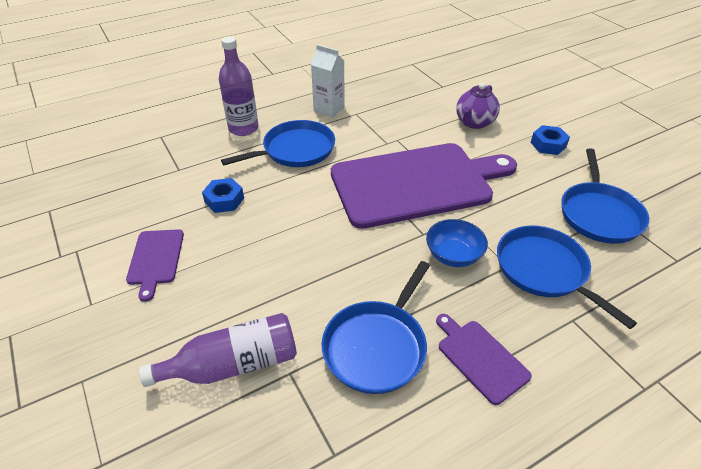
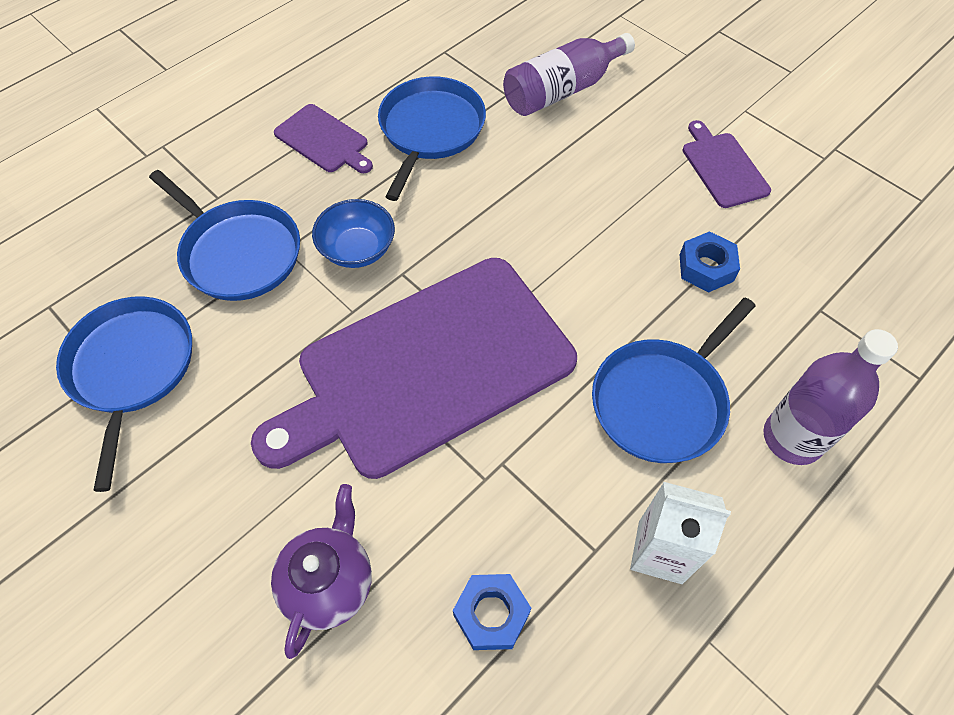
camera: 165 degrees right, 15 degrees up
blue nut [530,125,570,155] -> blue nut moved to [453,574,531,650]

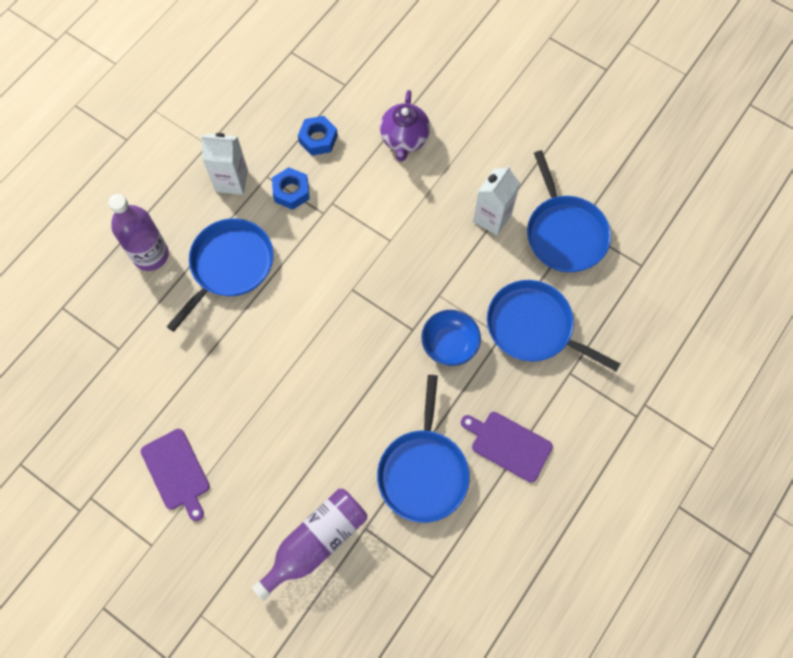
camera: 170 degrees right, 10 degrees up
purple cutting board [251,258,577,479] -> none
blue nut [680,231,740,292] -> blue nut moved to [272,167,310,210]
none -> white carton [473,166,520,236]

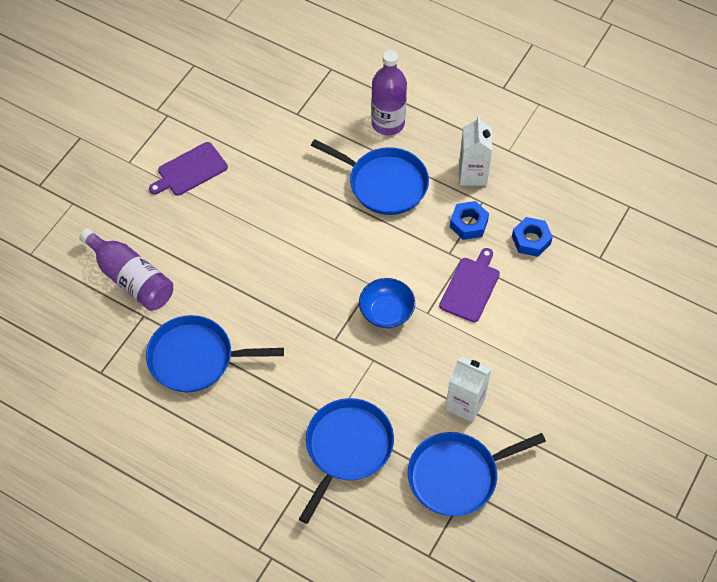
camera: 85 degrees right, 10 degrees down
purple teapot [380,90,430,162] -> none
blue bowl [421,310,481,366] -> blue bowl moved to [359,278,415,328]
purple cutting board [461,412,553,483] -> purple cutting board moved to [439,248,500,322]

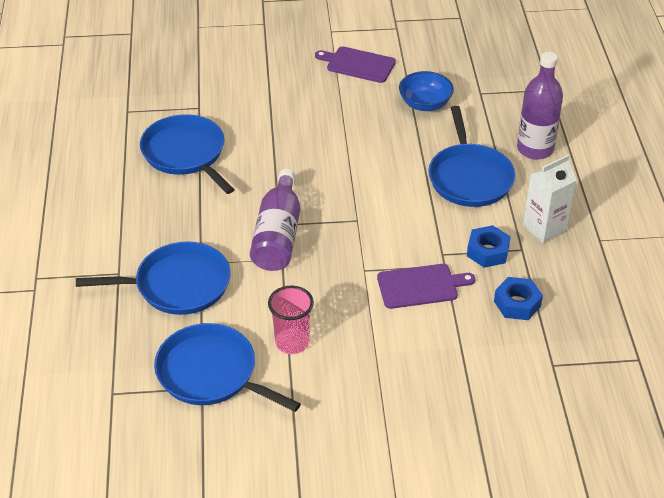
camera: 55 degrees right, 15 degrees down
purple bottle [79,228,173,311] -> purple bottle moved to [250,169,300,271]
blue bowl [359,278,415,328] -> blue bowl moved to [399,71,454,111]
white carton [446,356,492,423] -> pink cup [268,286,314,354]

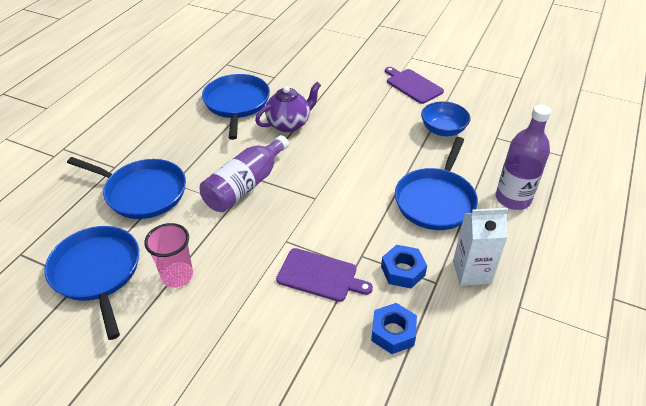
camera: 30 degrees right, 0 degrees up
none -> purple teapot [255,82,321,132]

